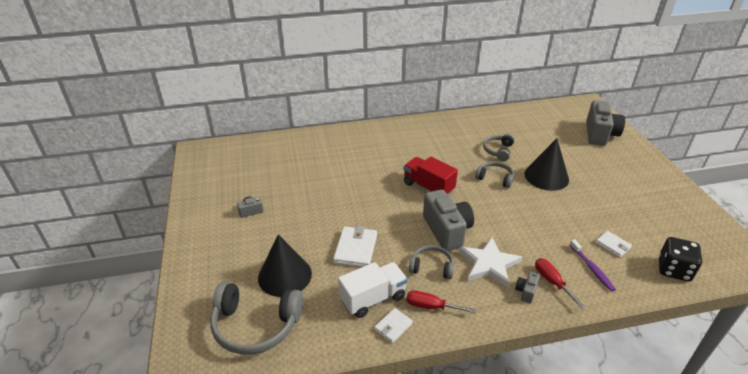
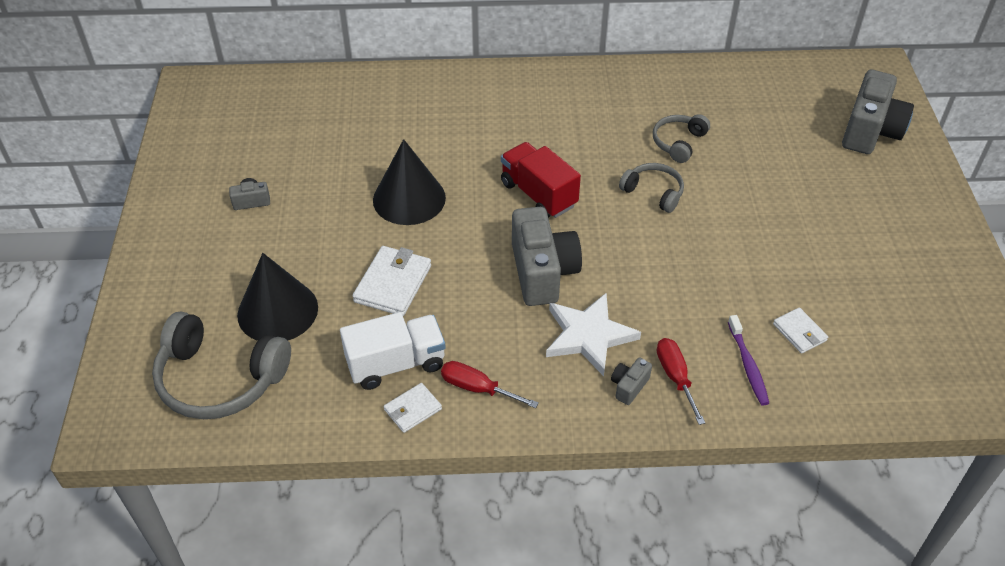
camera: 10 degrees right, 10 degrees up
grey headphones [409,245,454,279] -> none
black cone [524,138,569,191] -> black cone moved to [373,139,446,225]
black dice [659,237,702,282] -> none

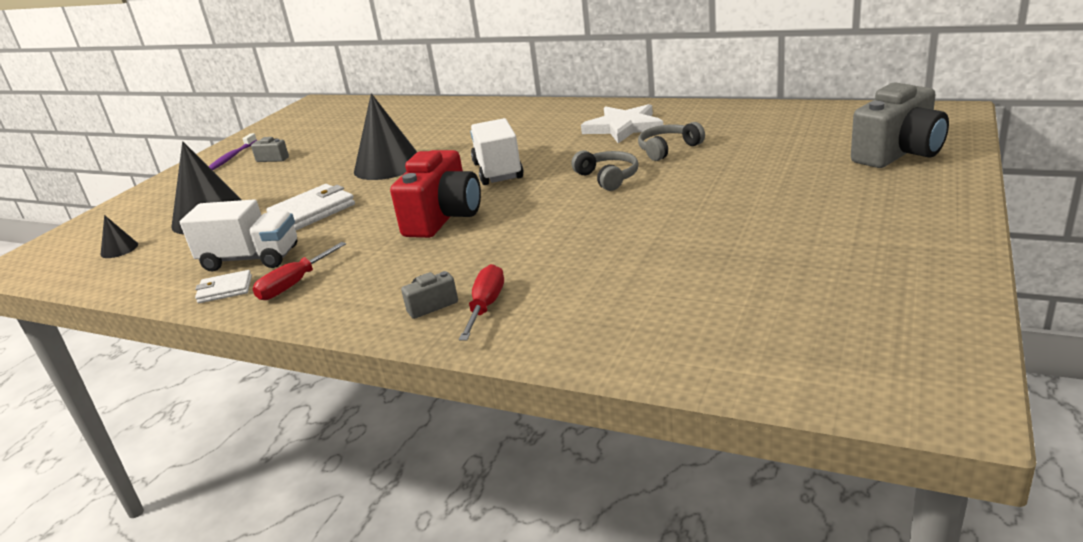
camera: 30 degrees right, 20 degrees down
grey headphones [152,312,291,419] -> black cone [101,215,138,258]
red screwdriver [441,361,539,408] -> red screwdriver turned 105 degrees counterclockwise [252,242,346,300]
red truck [501,142,581,218] -> white truck [470,118,524,185]
grey camera [512,207,582,306] -> red camera [390,150,481,238]
white star [546,293,641,376] -> white star moved to [581,104,663,143]
purple toothbrush [728,315,769,405] -> purple toothbrush moved to [208,133,257,171]
white wallet [773,307,828,354] -> none

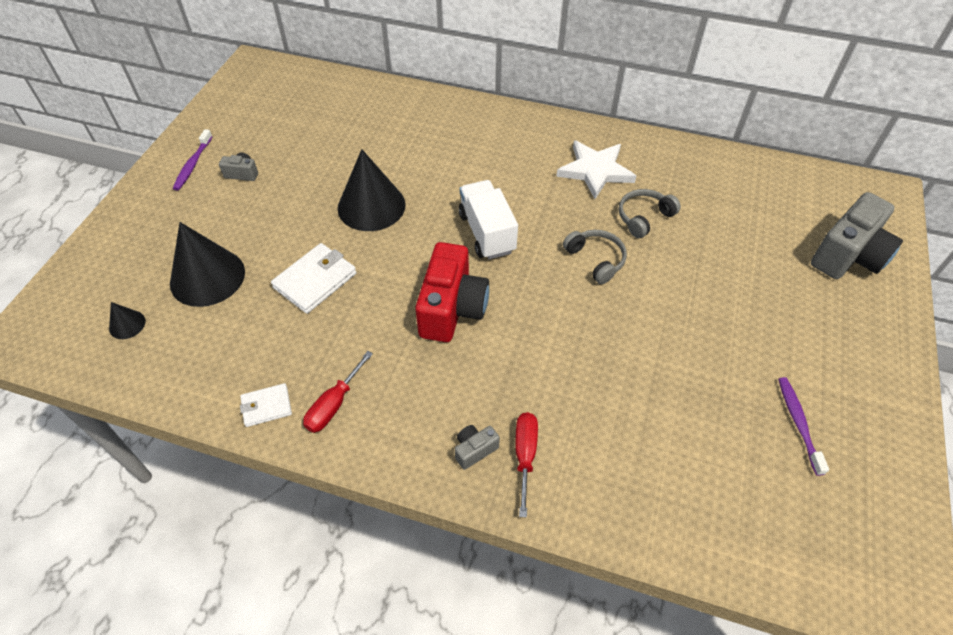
camera: 10 degrees left, 25 degrees up
white truck [180,199,297,272] -> none
none -> purple toothbrush [778,377,829,476]

